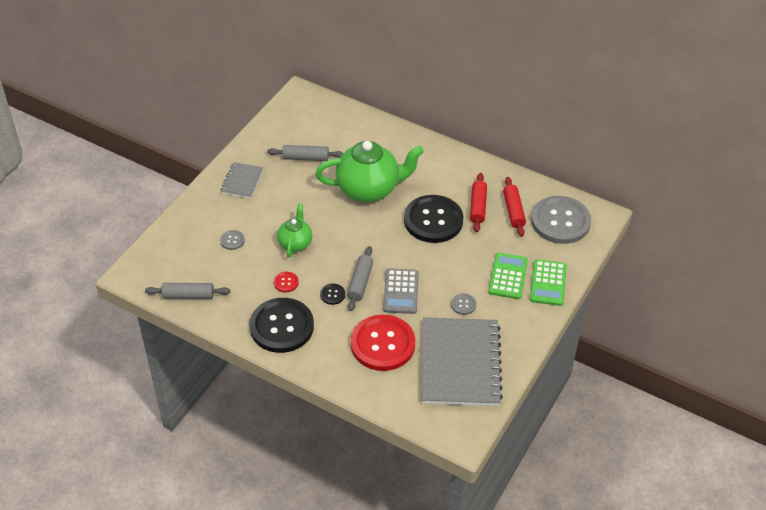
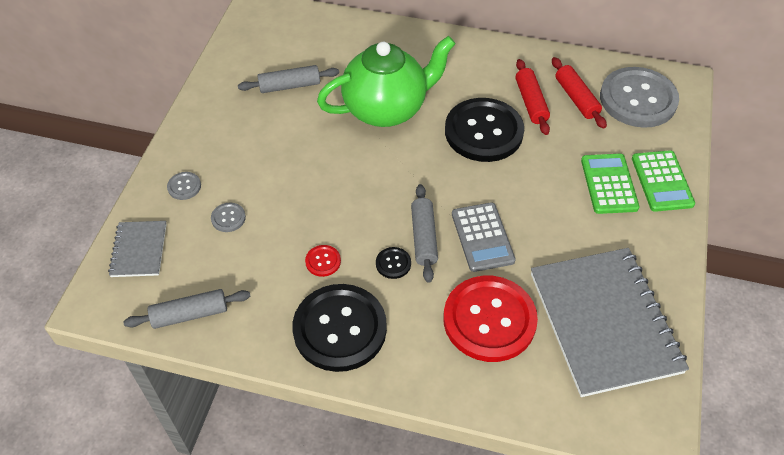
camera: 15 degrees left, 5 degrees up
grey notebook [221,162,263,198] -> grey notebook moved to [108,221,166,277]
green teapot [277,204,312,257] -> none
grey button [451,293,476,315] -> grey button moved to [167,172,201,200]

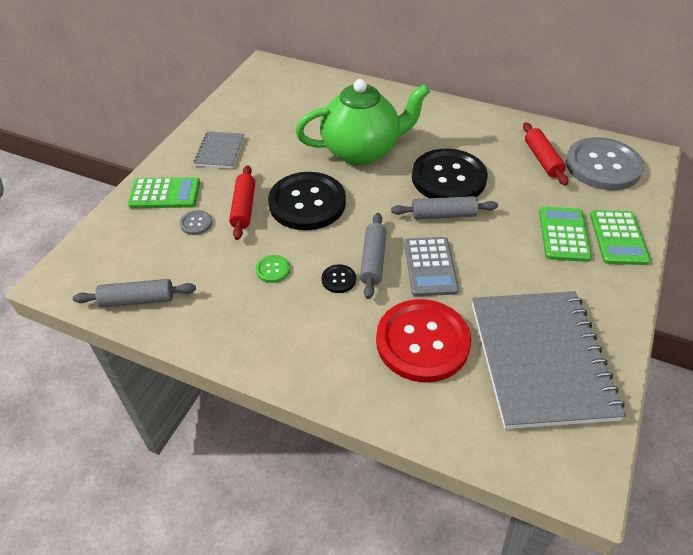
camera: 10 degrees right, 5 degrees down
grey notebook [108,221,166,277] -> grey notebook moved to [194,131,244,169]
grey button [167,172,201,200] -> green calculator [128,177,200,208]
grey rolling pin [238,65,339,93] -> grey rolling pin moved to [391,196,498,219]
black button [292,284,387,372] -> black button moved to [268,172,346,230]
red button [305,245,341,277] -> green button [256,255,290,283]
red rolling pin [515,59,550,135] -> red rolling pin moved to [229,165,255,240]

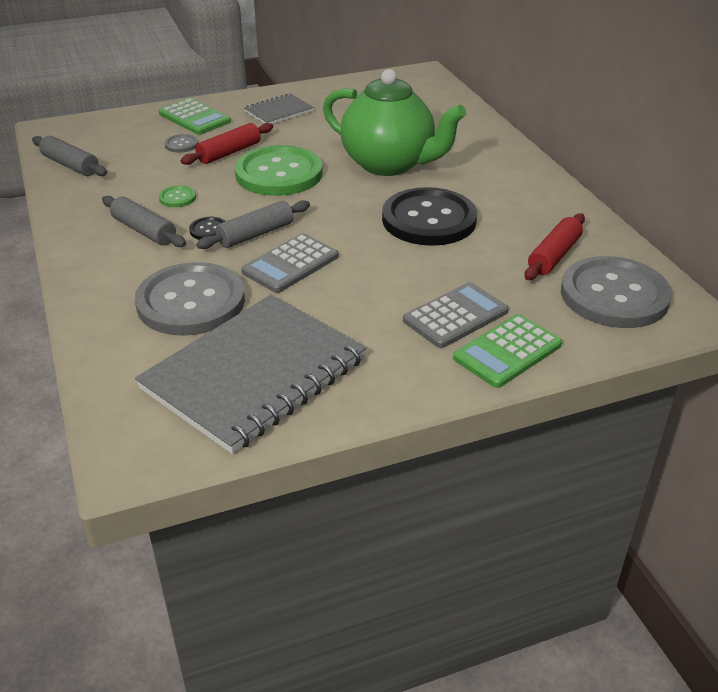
camera: 45 degrees right, 10 degrees down
black button [268,172,346,230] -> green button [235,145,323,196]
red button [376,299,471,382] -> grey button [135,262,245,336]
grey rolling pin [391,196,498,219] -> grey rolling pin moved to [102,196,186,247]
green calculator [539,207,592,262] -> grey calculator [403,282,509,348]

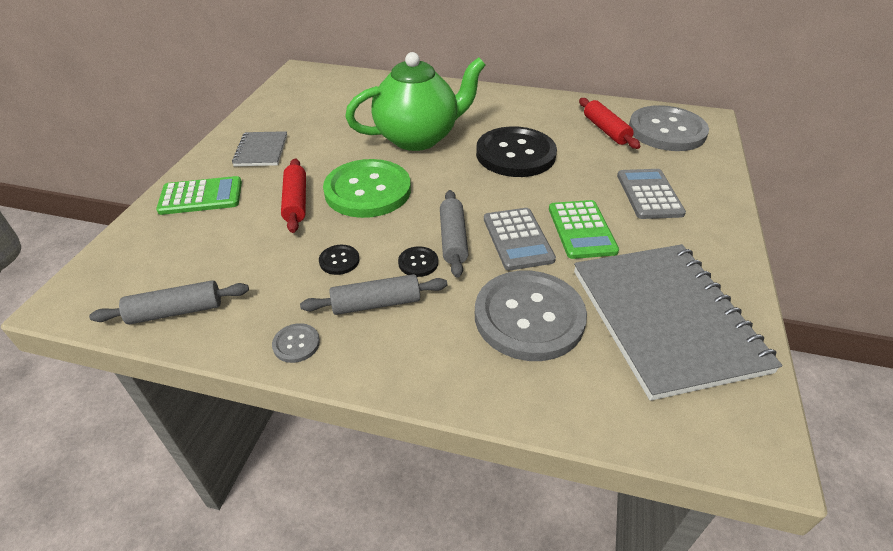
camera: 55 degrees left, 5 degrees up
green button [159,186,196,207] -> black button [319,245,359,275]
grey button [165,134,198,153] -> grey button moved to [272,323,320,363]
green calculator [453,314,562,388] -> green calculator moved to [549,200,619,259]

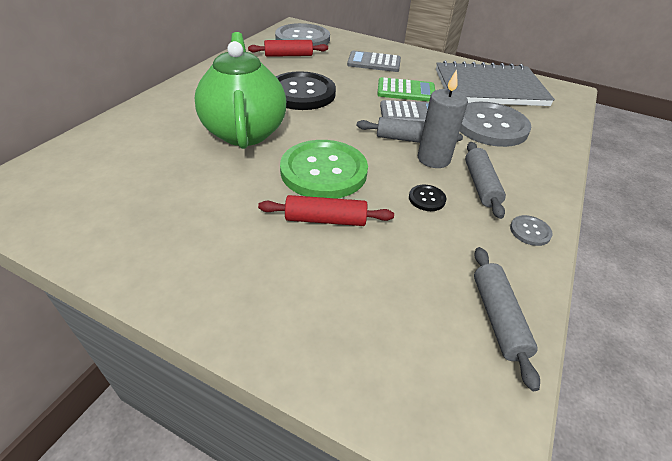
camera: 80 degrees left, 0 degrees up
green calculator [156,176,242,215] -> none
grey notebook [232,131,287,166] -> none
black button [398,246,438,277] -> grey candle [418,69,468,168]

